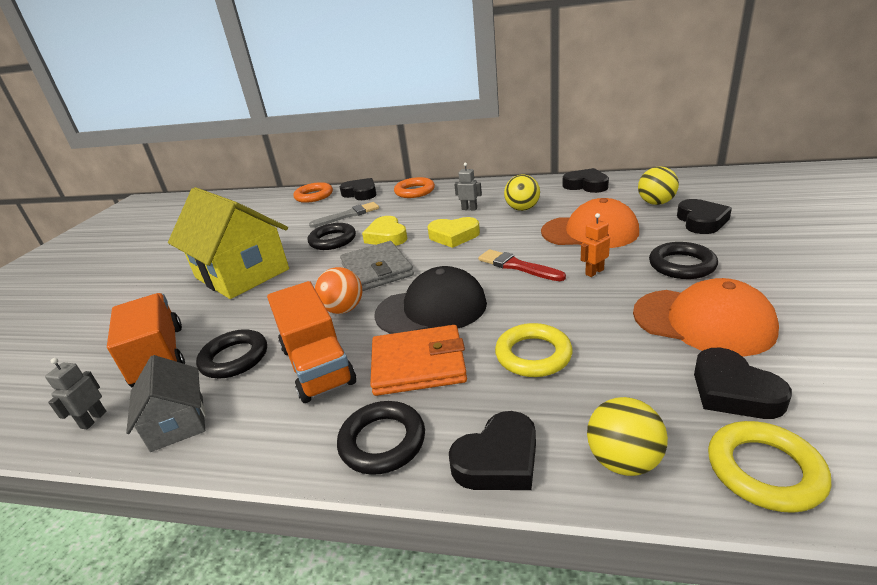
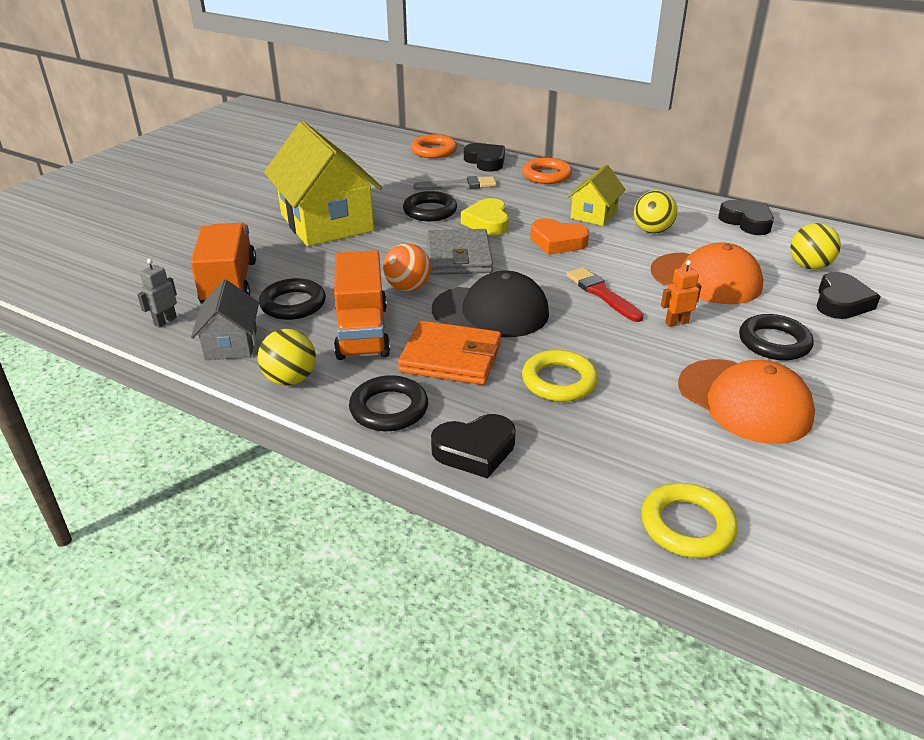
camera: 15 degrees right, 5 degrees up
yellow heart [427,217,480,248] -> orange heart [530,218,589,255]
grey robot [454,163,482,211] -> yellow house [567,165,626,226]
yellow ball [587,397,668,476] -> yellow ball moved to [258,329,316,385]
black heart [694,348,792,419] -> none

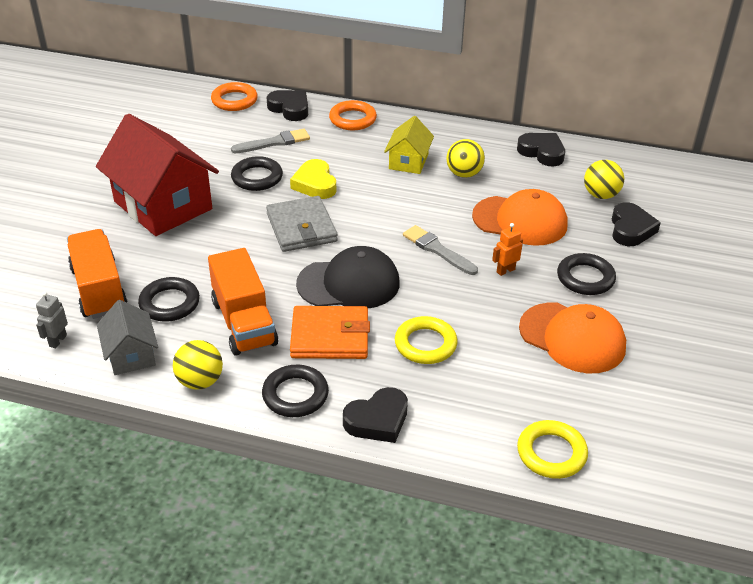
camera: 15 degrees left, 5 degrees up
yellow house [264,121,382,246] -> red house [96,114,219,236]
orange ball [383,243,431,291] -> none
orange heart [530,218,589,255] -> none
red brush [566,267,644,322] -> grey brush [403,225,478,275]

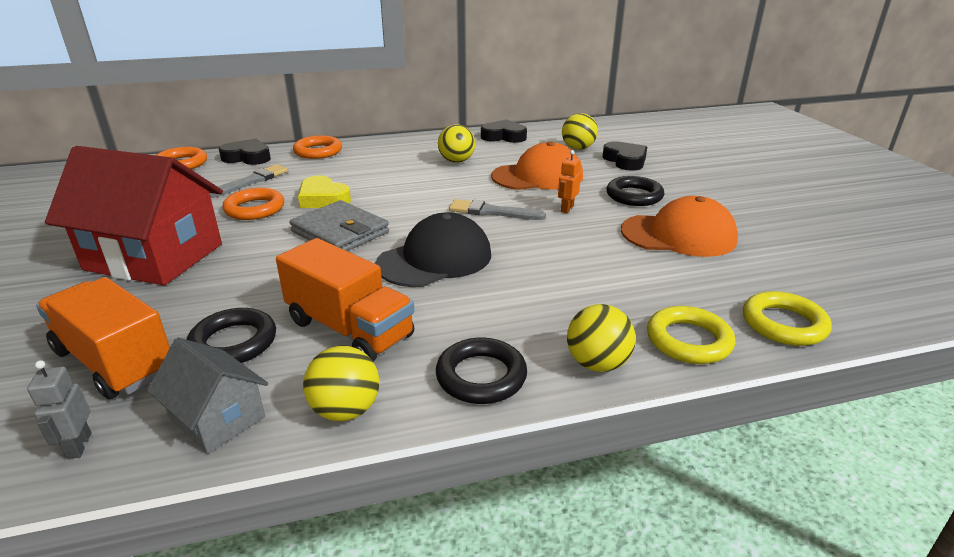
camera: 30 degrees left, 10 degrees down
black ring [231,156,283,191] -> orange ring [223,188,284,220]
orange wallet [290,306,370,359] -> none
black heart [343,387,408,443] -> yellow ball [567,304,636,372]
yellow house [384,116,434,174] -> none
yellow ring [395,316,458,364] -> yellow ring moved to [647,306,735,364]

